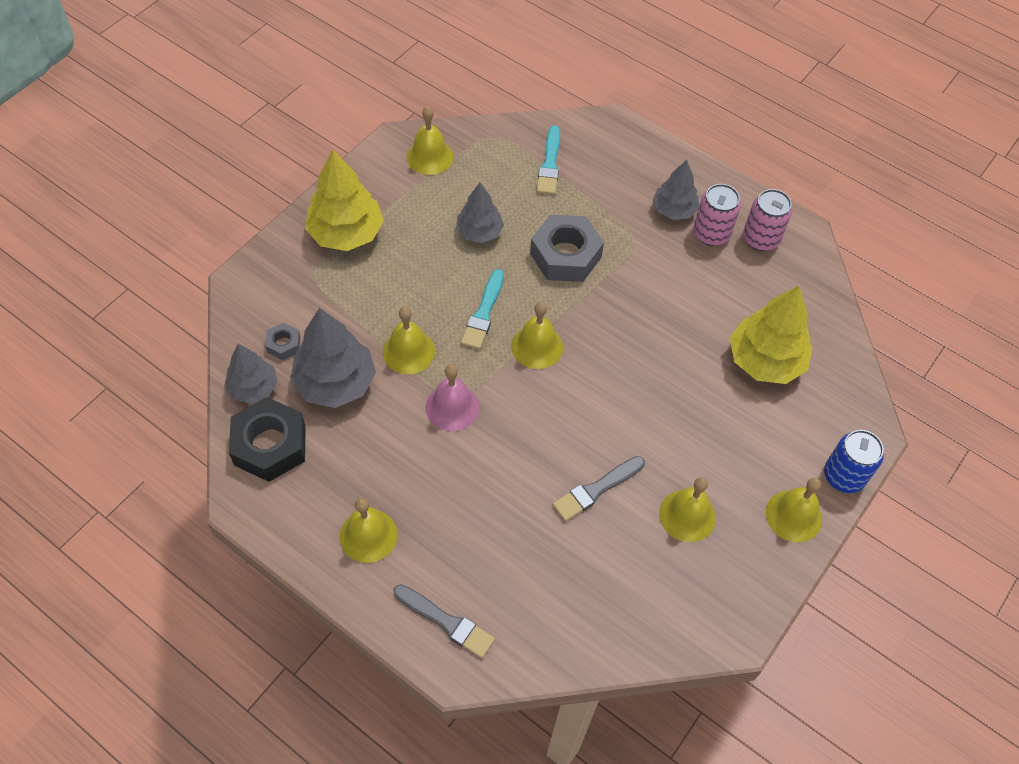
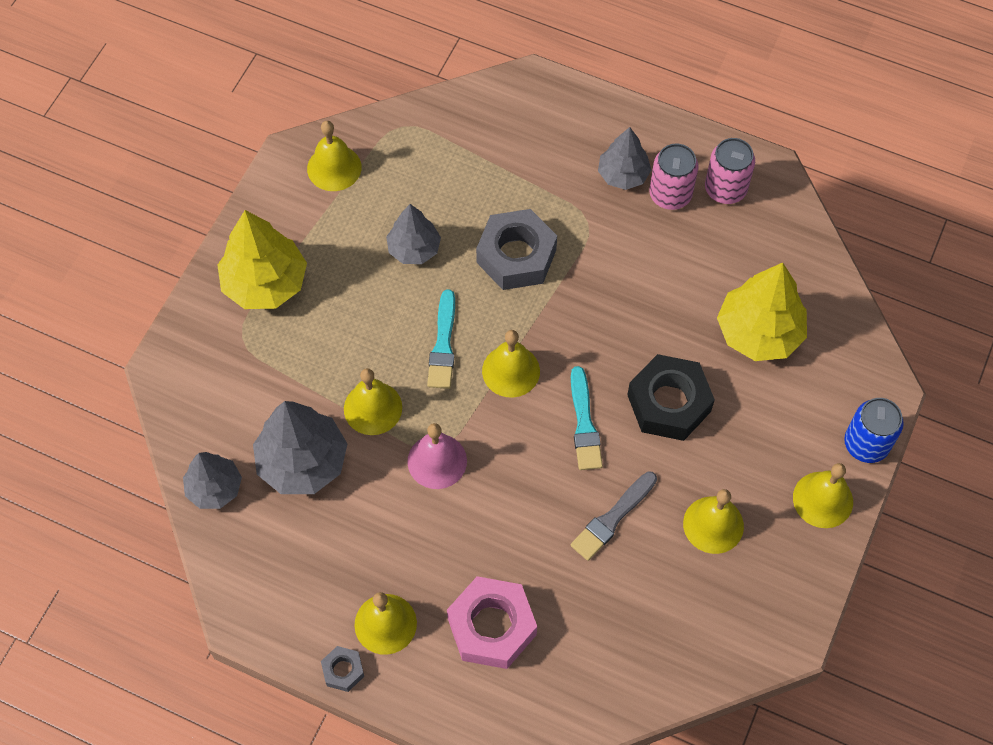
camera: 10 degrees left, 5 degrees up
black nut [229,397,306,482] -> black nut moved to [627,354,715,441]
grey nut [265,323,300,360] -> grey nut moved to [321,646,364,692]
grey brush [394,584,495,658] -> none
turquoise brush [537,125,560,195] -> turquoise brush moved to [571,366,603,470]
none -> pink nut [447,576,537,669]

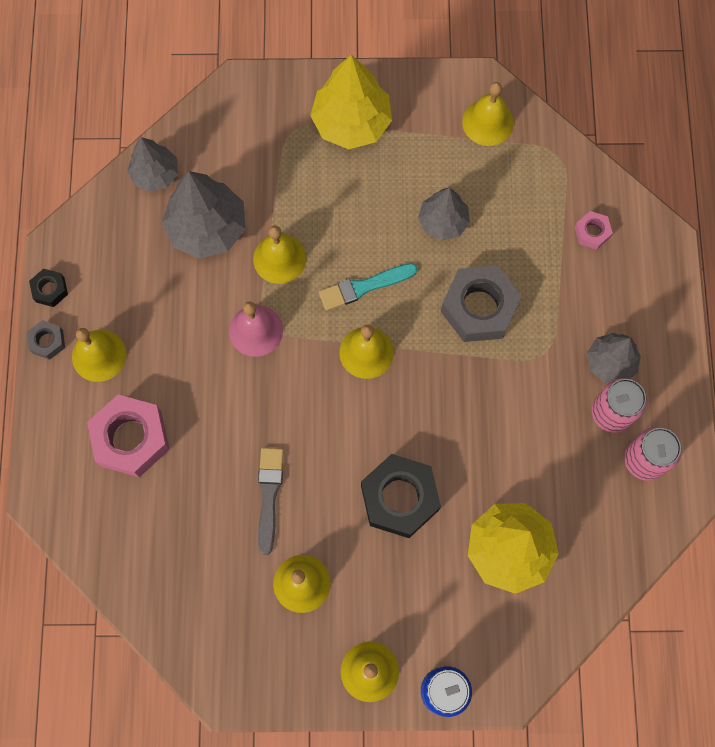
camera: 65 degrees right, 10 degrees up
turquoise brush [571,366,603,470] -> none
grey brush [571,472,657,561] -> grey brush turned 75 degrees clockwise [258,448,284,555]
none -> black nut [29,269,68,307]
none -> pink nut [574,211,613,250]

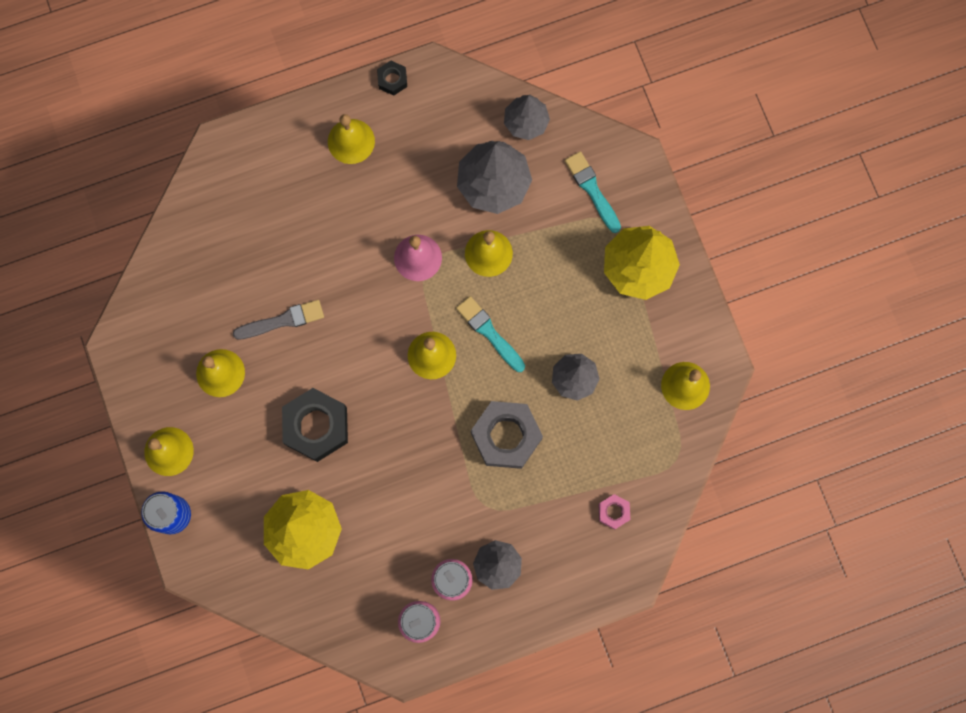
camera: 70 degrees right, 5 degrees up
grey nut [27,320,65,360] -> none
pink nut [87,395,170,477] -> none
none -> turquoise brush [565,151,621,233]

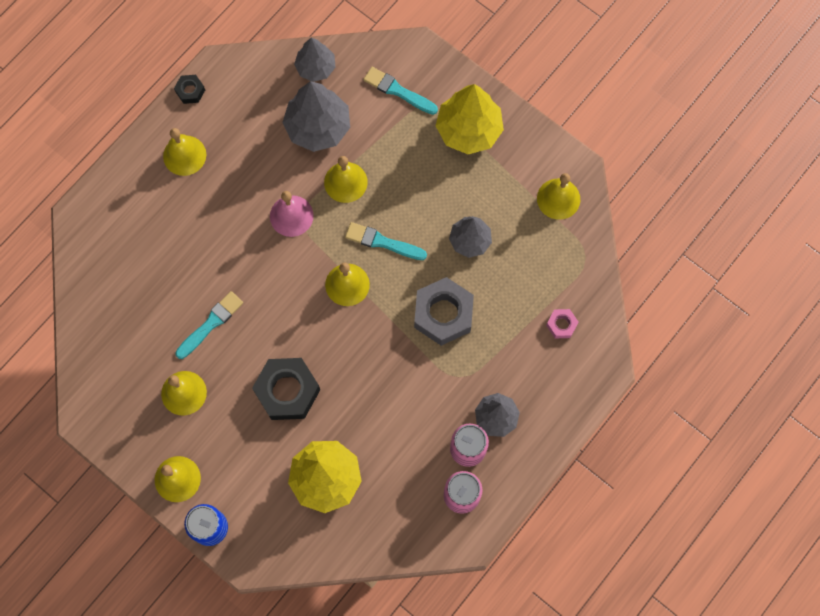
camera: 30 degrees left, 5 degrees down
grey brush [233,300,324,340] -> turquoise brush [175,291,243,359]

